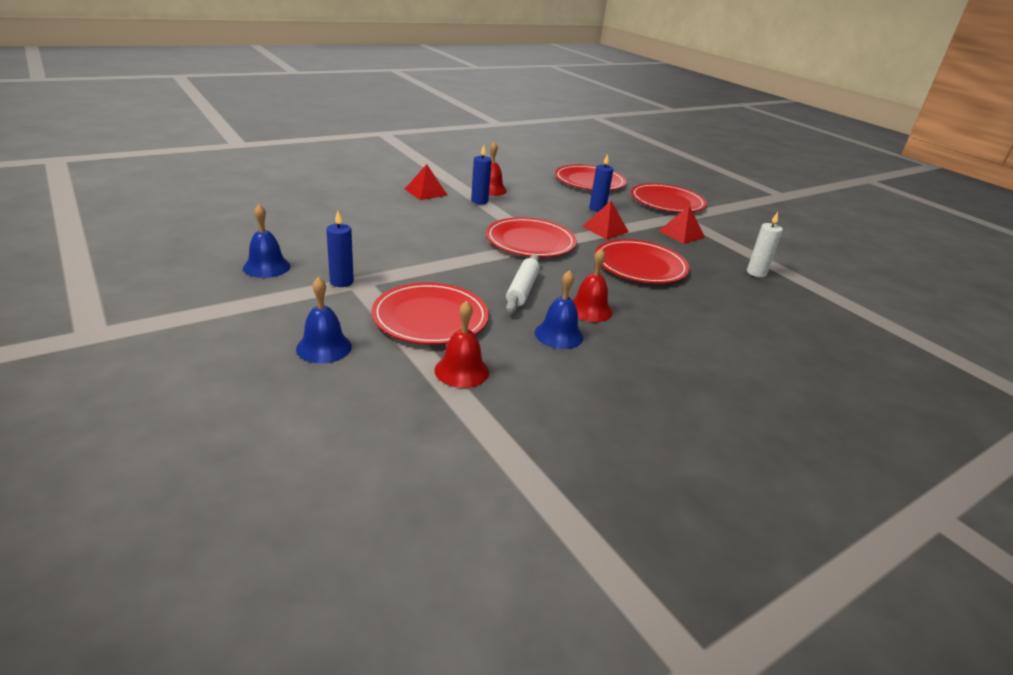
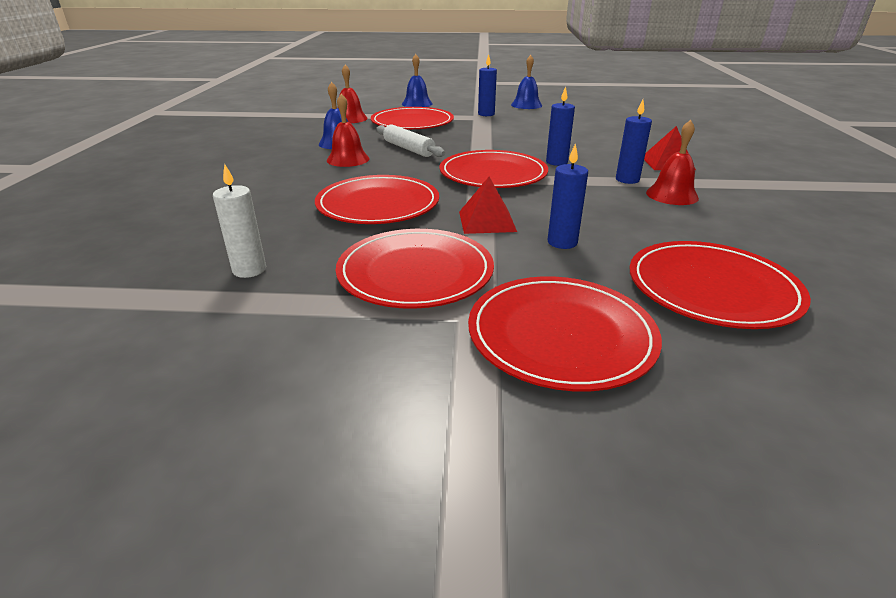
camera: 130 degrees right, 0 degrees up
red pyramid [659,206,705,244] -> red plate [336,229,494,309]
none -> blue candle [546,87,575,166]

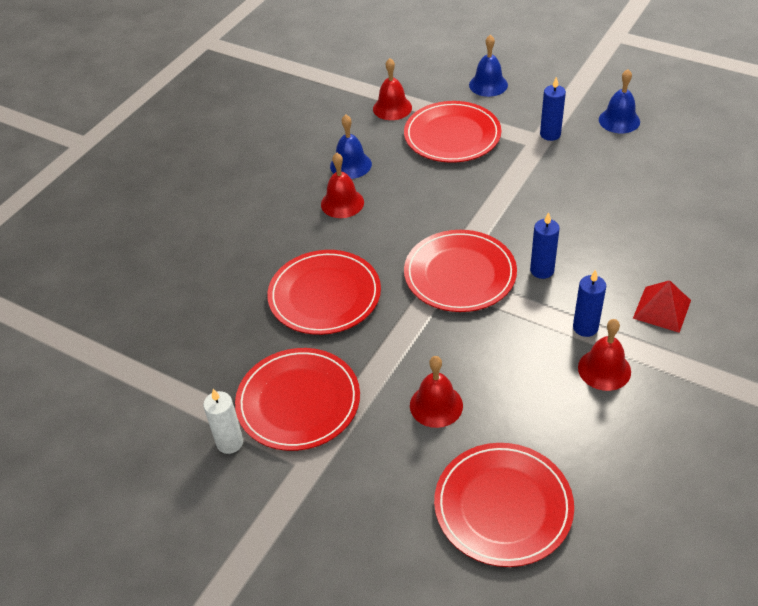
camera: 30 degrees right, 15 degrees up
white candle [213,164,266,278] -> white candle moved to [203,389,243,454]
white rolling pin [376,124,445,157] -> none
red pyramid [459,177,517,234] -> none
red plate [468,276,662,391] -> none
blue candle [548,143,588,249] -> red bell [410,356,463,428]

